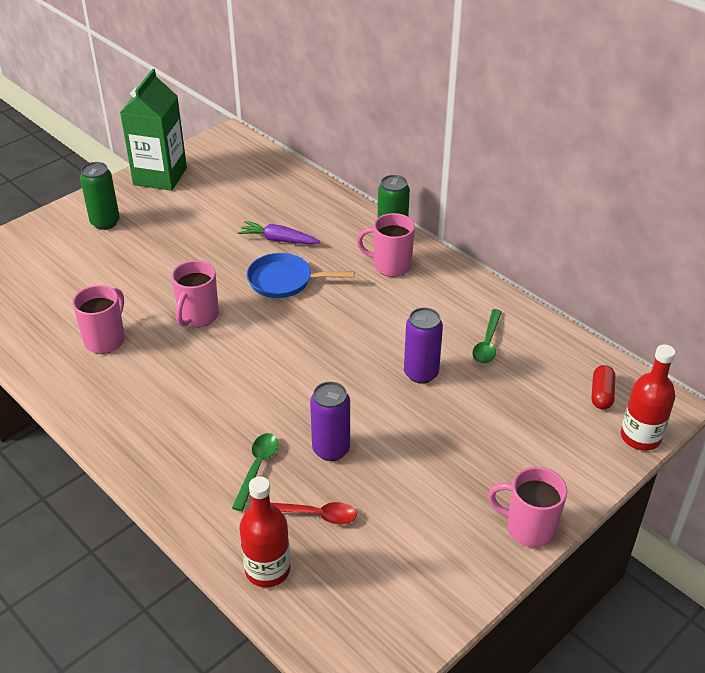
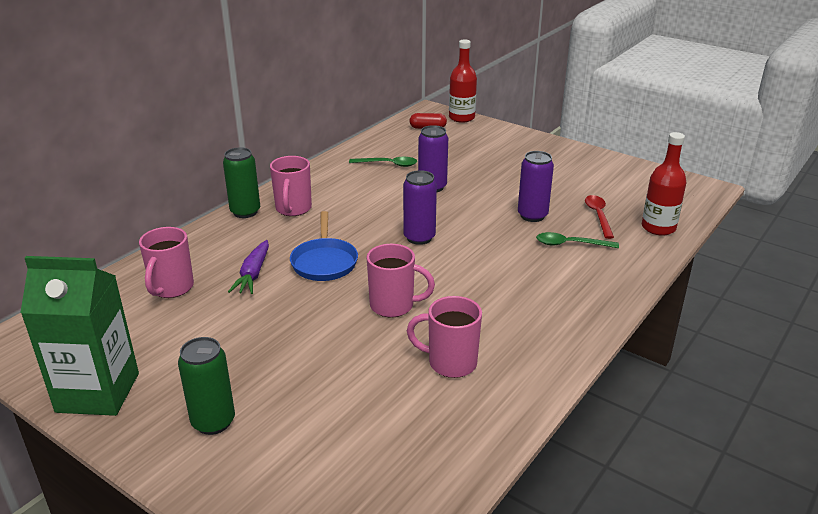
camera: 100 degrees left, 10 degrees down
pink mug [488,467,568,548] -> pink mug moved to [139,227,194,298]
none -> purple can [403,170,437,245]

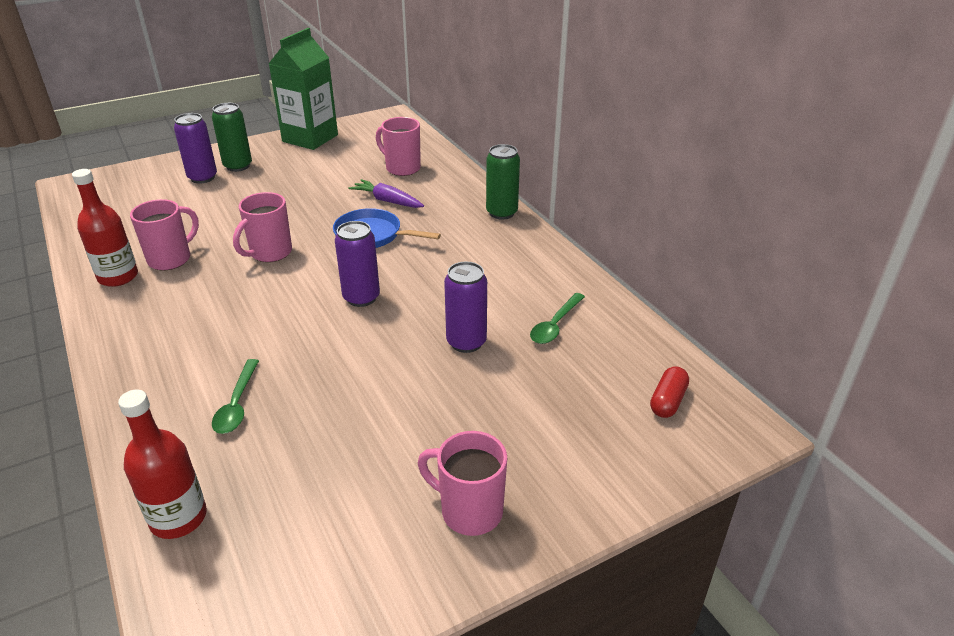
camera: 115 degrees right, 5 degrees up
pink mug [270,156,312,216] -> pink mug moved to [418,431,507,536]
red bottle [449,40,477,123] -> red bottle moved to [72,169,138,287]
purple can [518,151,554,222] -> purple can moved to [174,113,217,183]
green spoon [536,232,619,248] -> green spoon turned 150 degrees clockwise [212,359,259,434]
red spoon [585,195,614,239] -> none

